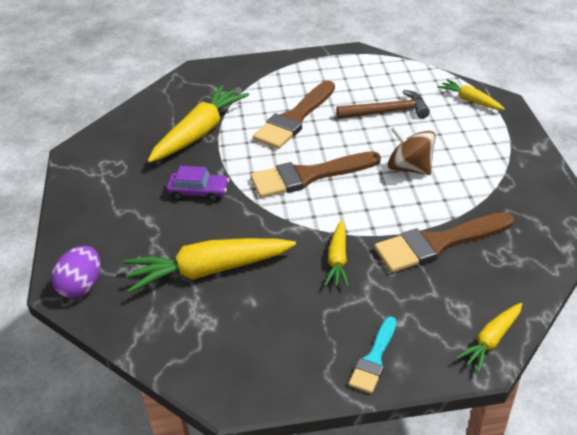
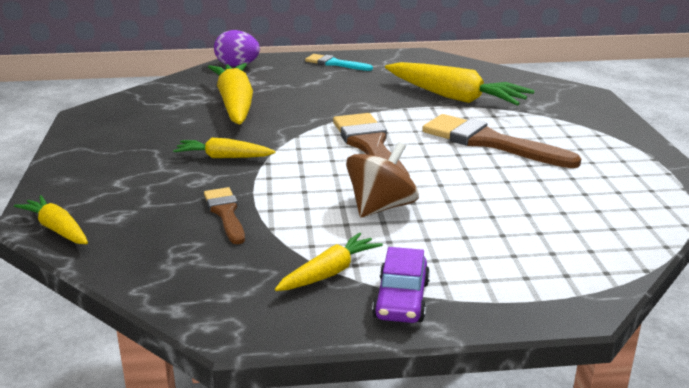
camera: 90 degrees right, 15 degrees down
purple car [166,166,229,202] -> purple car moved to [372,247,430,323]
brown hammer [337,90,430,119] -> none
turquoise brush [349,317,396,393] -> turquoise brush moved to [305,54,373,71]
brown brush [374,212,514,273] -> brown brush [204,187,245,244], size x0.56
yellow carrot [437,79,505,110] -> yellow carrot moved to [275,233,383,291]

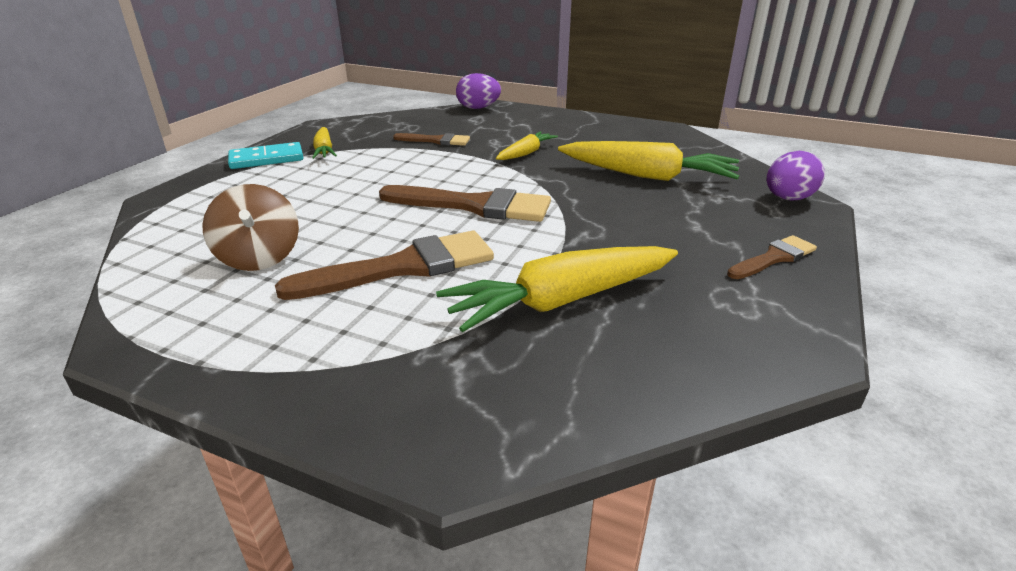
camera: 120 degrees right, 5 degrees up
yellow carrot [14,195,88,244] -> purple egg [456,73,501,109]
turquoise brush [305,54,373,71] -> brown brush [727,235,817,279]
brown spinning top [346,142,419,218] -> brown spinning top moved to [202,184,299,271]
purple car [372,247,430,323] -> turquoise domino [228,142,303,169]

